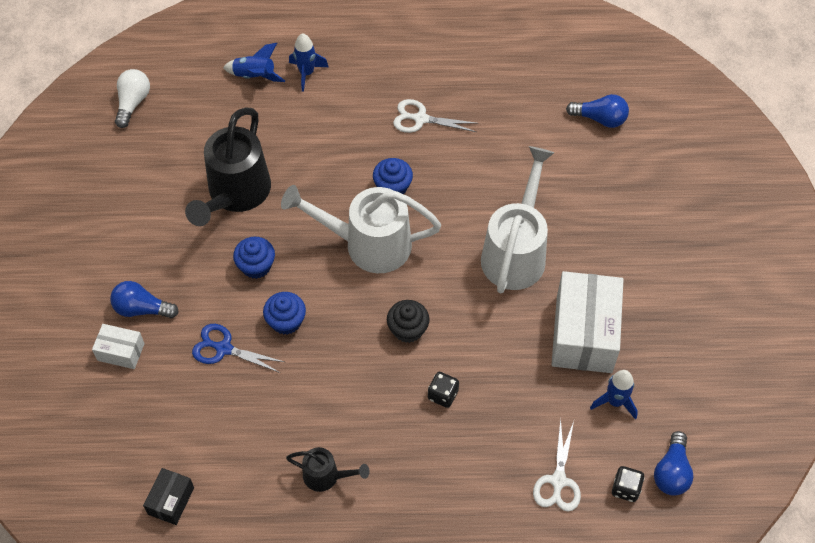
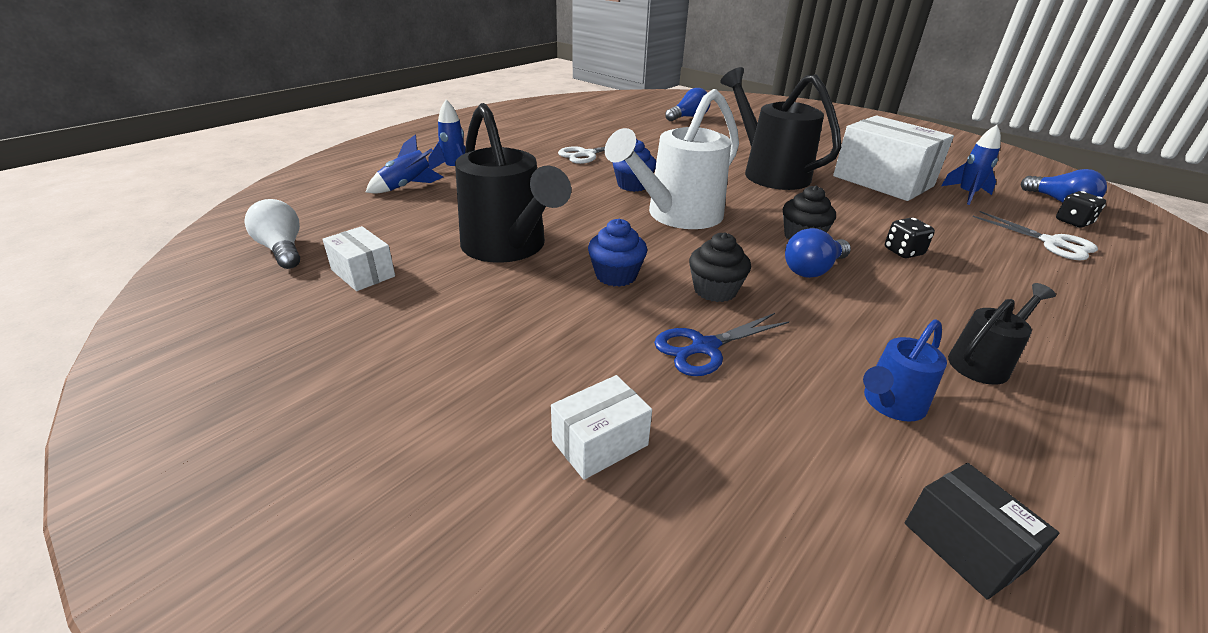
camera: 50 degrees left, 25 degrees down
blue light bulb [110,281,179,318] -> blue light bulb moved to [785,228,851,278]
blue cupcake [263,292,306,335] -> black cupcake [689,232,751,302]
white watering can [481,146,554,293] -> black watering can [720,67,841,190]
none -> white box [322,226,395,291]
none -> blue watering can [863,319,947,422]

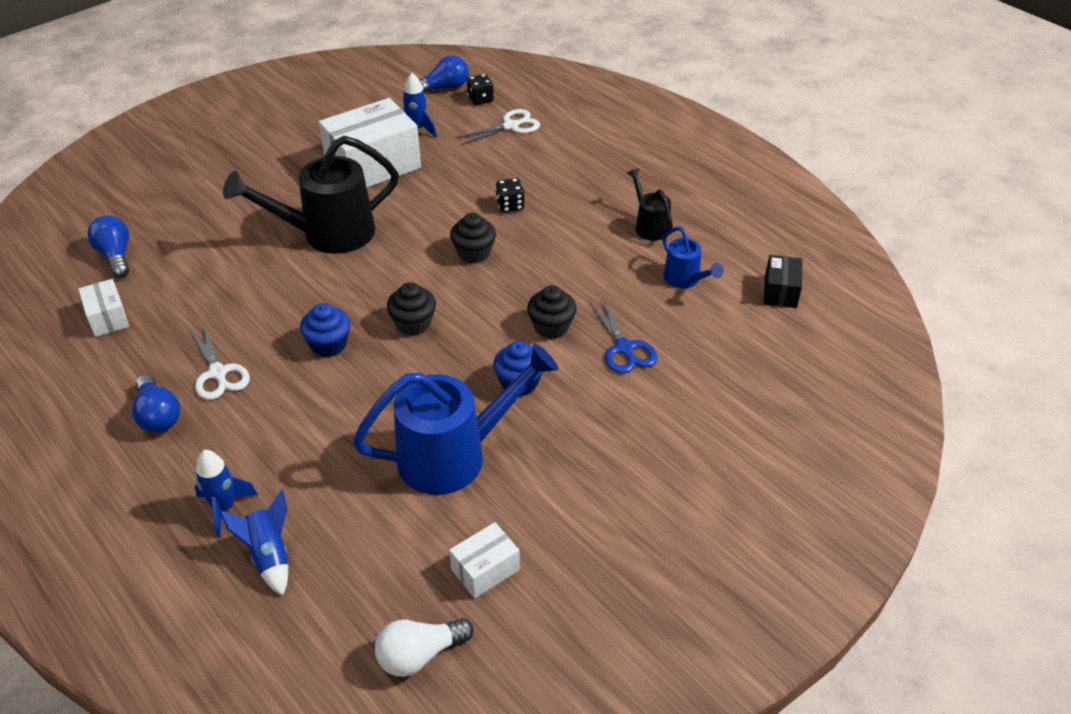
camera: 80 degrees left, 10 degrees up
black watering can [455,103,571,263] -> blue watering can [353,343,559,495]
white box [551,375,652,480] -> white box moved to [78,279,129,337]
white watering can [605,89,739,229] -> black cupcake [387,282,436,335]
blue light bulb [785,228,851,278] -> blue light bulb moved to [132,375,180,433]
black box [905,463,1059,600] -> black box turned 60 degrees counterclockwise [764,255,802,308]

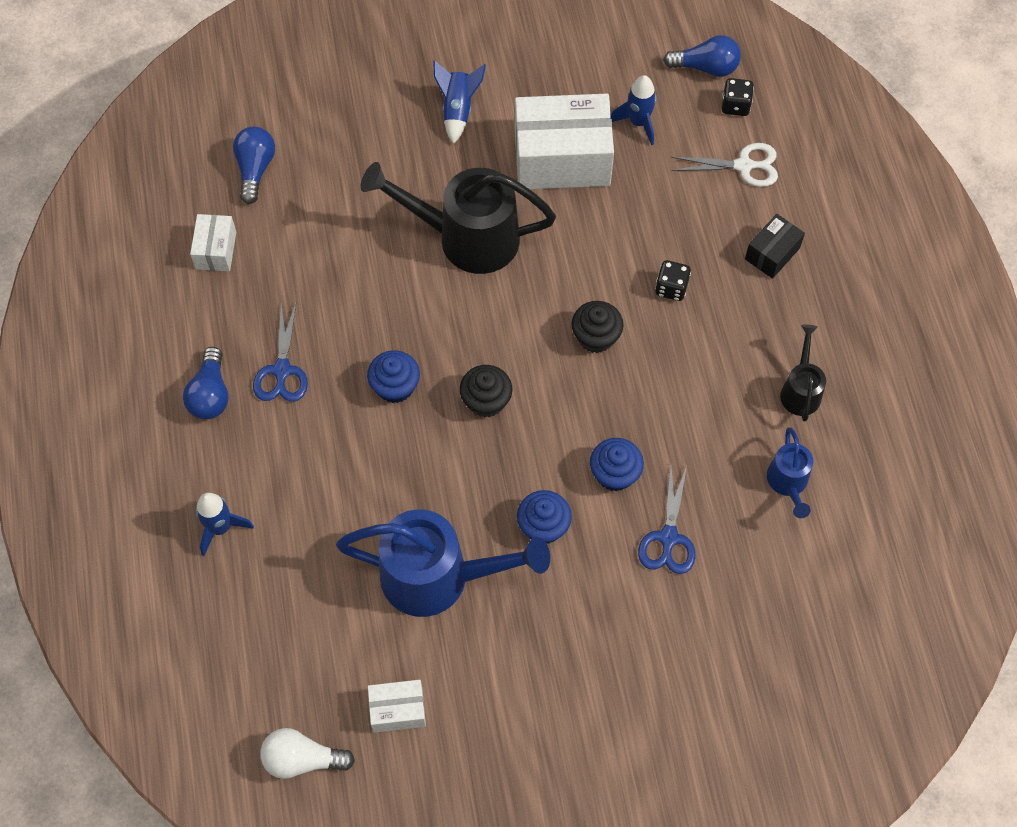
camera: 30 degrees right, 20 degrees up
white scissors [190,324,250,400] -> blue scissors [253,303,308,402]
blue rocket [219,490,288,596] -> blue rocket moved to [433,60,486,144]
black cupcake [527,285,576,339] -> blue cupcake [590,438,644,491]
black box [764,255,802,308] -> black box moved to [745,214,805,279]

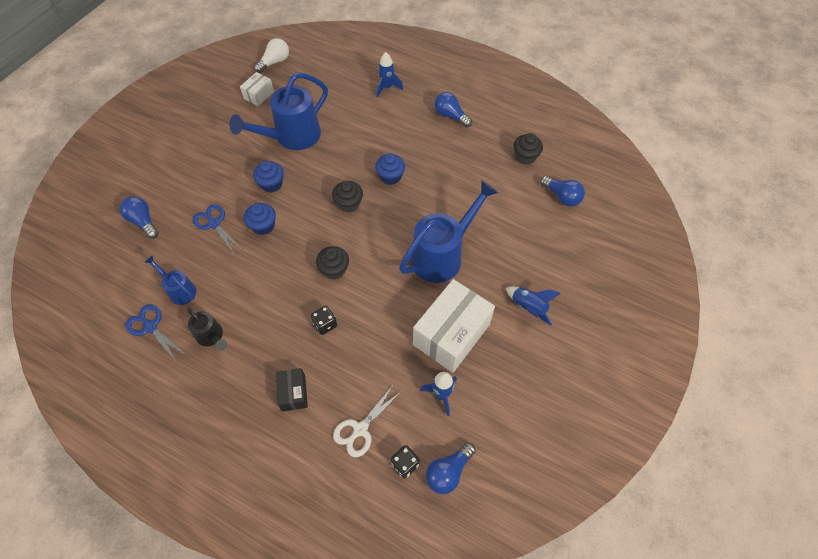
camera: 130 degrees right, 5 degrees down
white box [190,214,236,271] -> black cupcake [514,133,543,165]
blue scissors [253,303,308,402] -> blue scissors moved to [125,304,186,362]
black watering can [360,162,556,274] -> blue watering can [399,180,498,283]
none -> blue light bulb [120,196,159,239]

